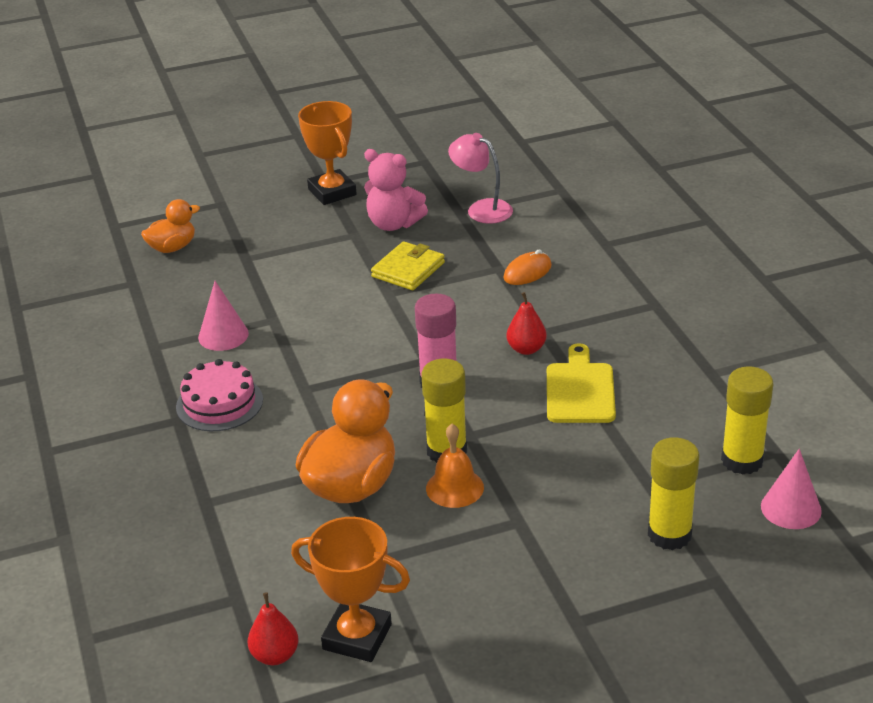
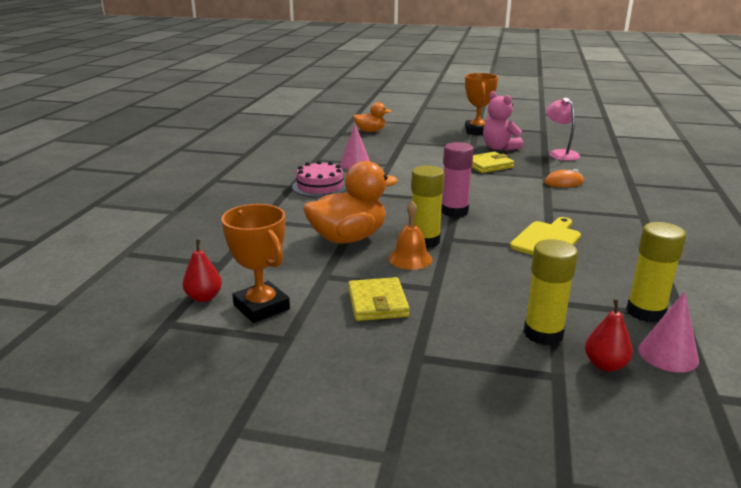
camera: 30 degrees right, 10 degrees down
red pear [506,292,547,355] -> red pear moved to [585,299,633,372]
none -> yellow wallet [348,277,410,321]

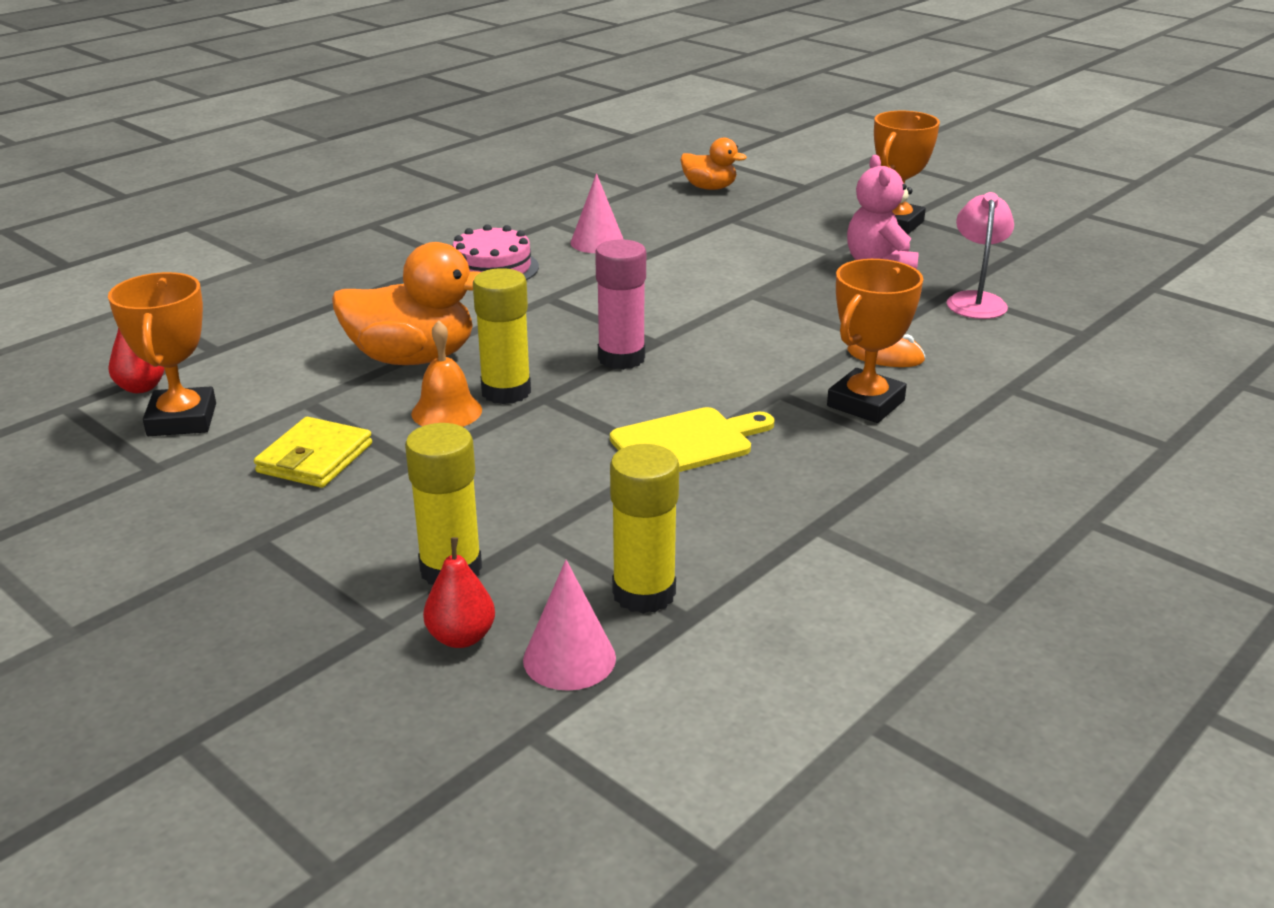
camera: 30 degrees right, 5 degrees up
yellow wallet [471,152,514,173] -> none
none -> orange trophy [827,259,923,423]

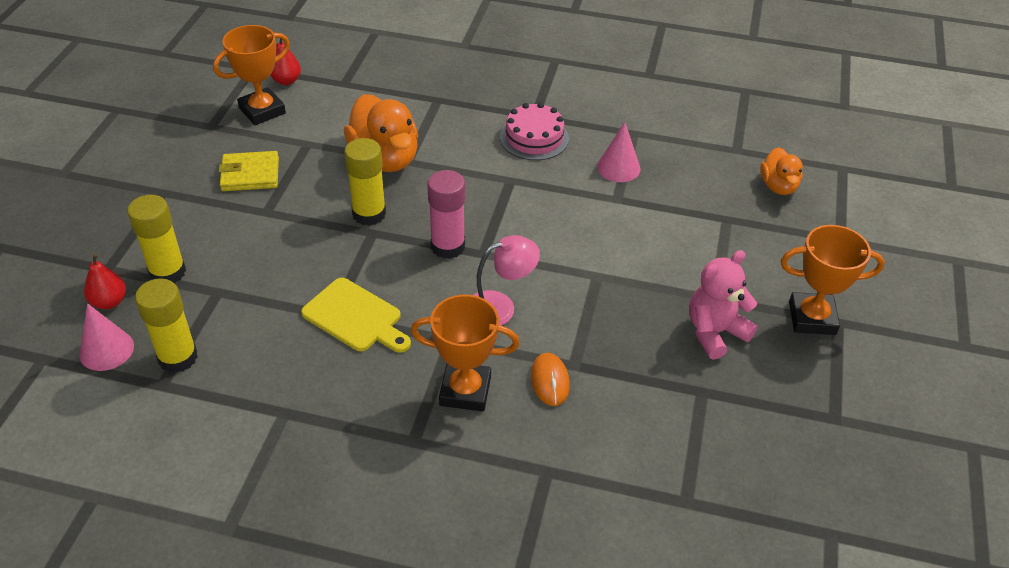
camera: 60 degrees right, 15 degrees up
orange bell [411,320,482,427] -> none
pink lamp [947,192,1014,319] -> pink lamp moved to [473,235,540,325]

